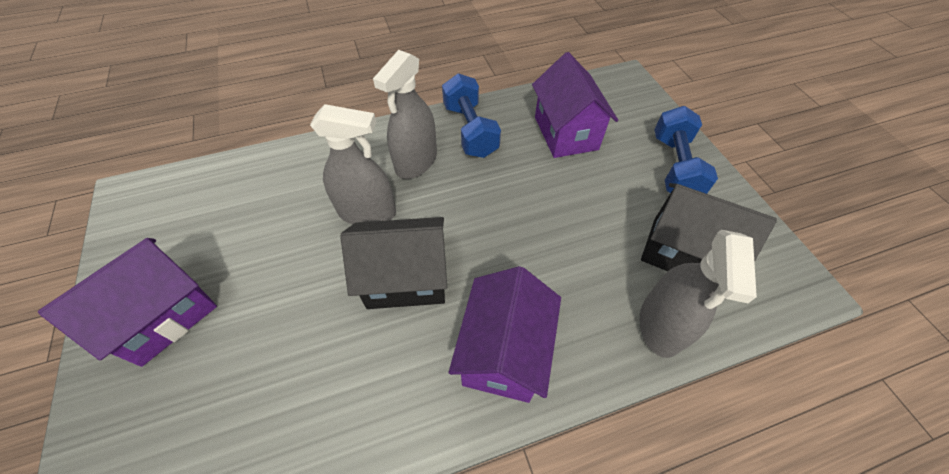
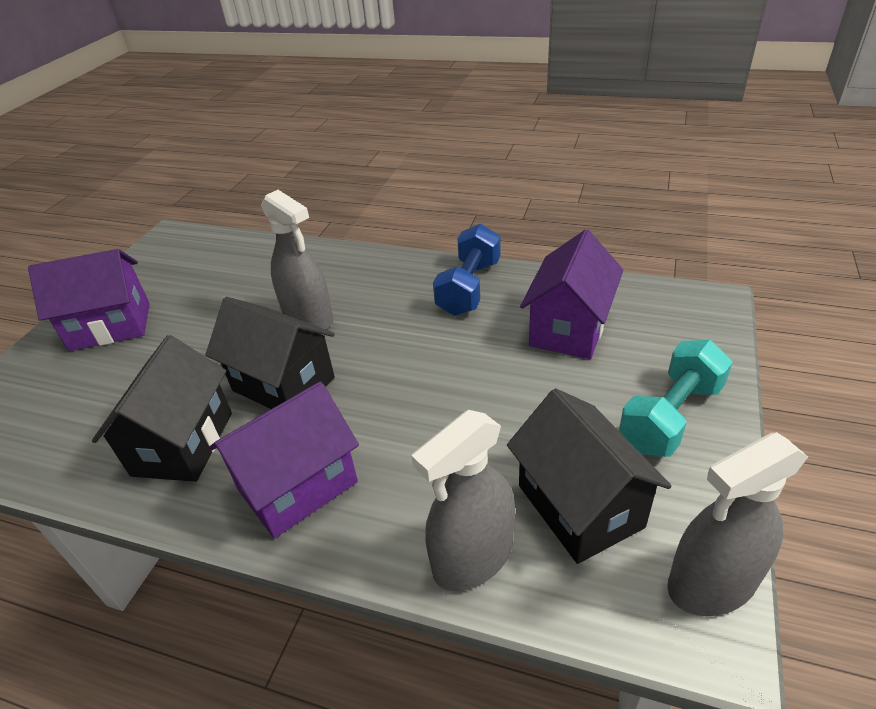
camera: 40 degrees right, 15 degrees down
grey spray bottle [373,50,437,179] -> grey spray bottle moved to [667,432,808,616]
blue dumbbell [654,106,718,194] -> turquoise dumbbell [619,340,733,457]
none -> black house [92,335,232,482]

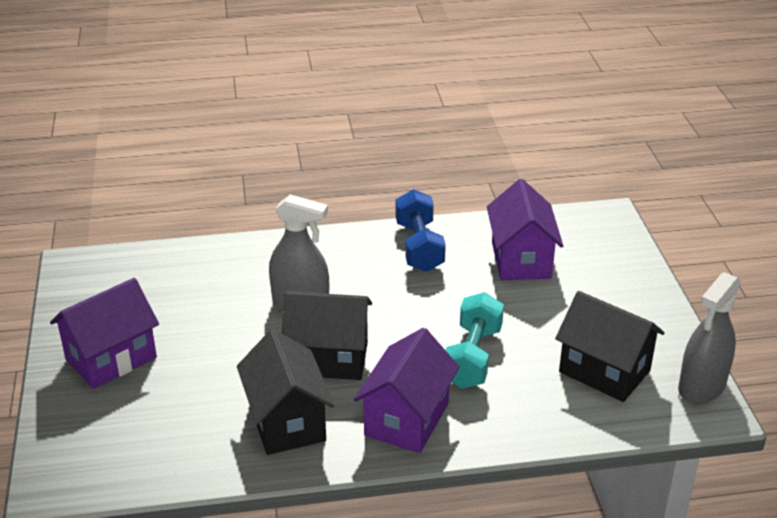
camera: 30 degrees left, 5 degrees down
grey spray bottle [412,410,515,591] -> none
turquoise dumbbell [619,340,733,457] -> turquoise dumbbell moved to [446,292,504,389]

